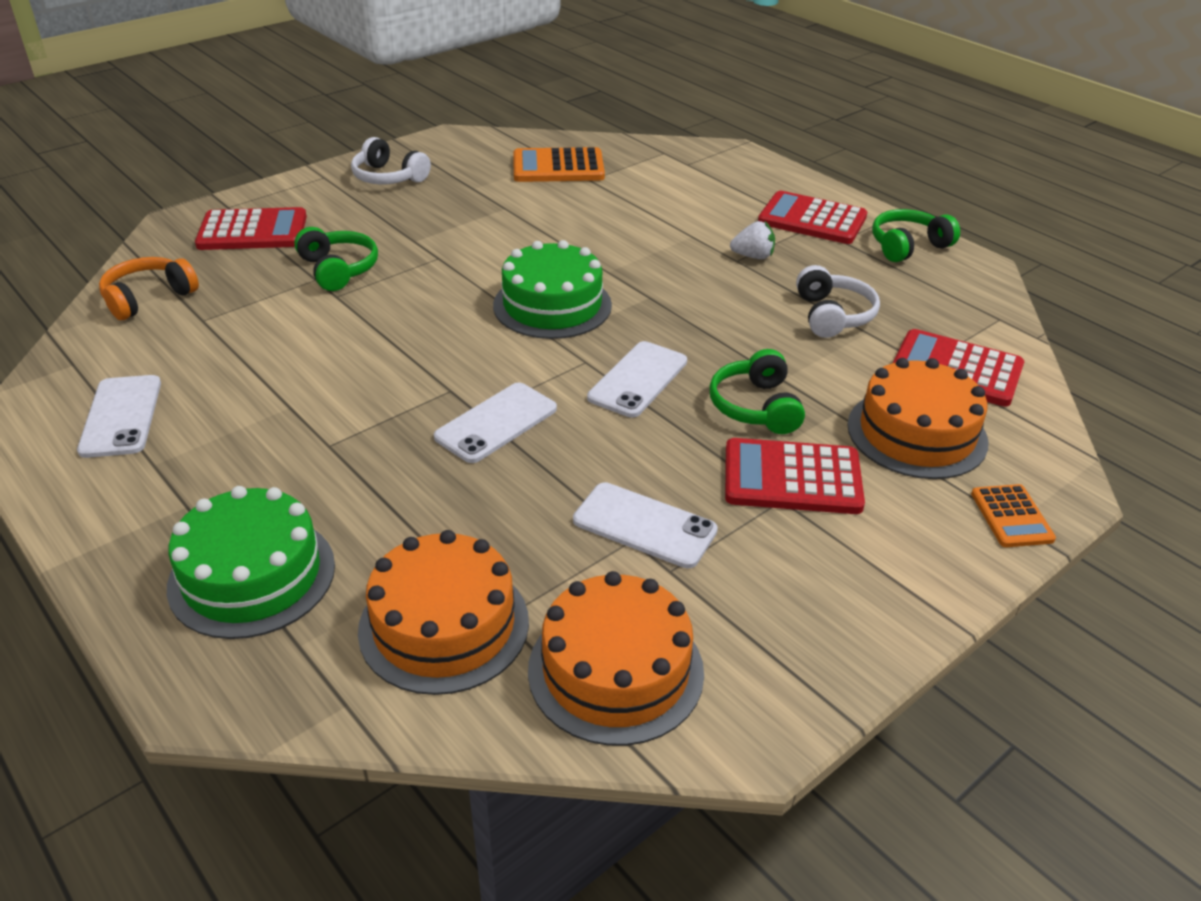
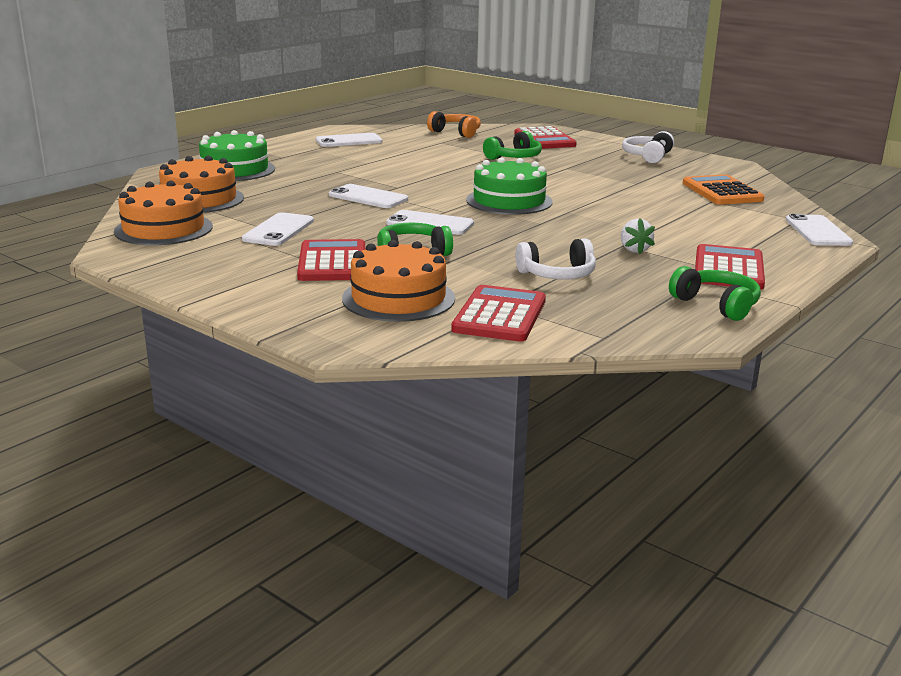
camera: 80 degrees right, 15 degrees down
orange calculator [971,484,1056,547] -> none
none -> white phone [786,214,853,246]

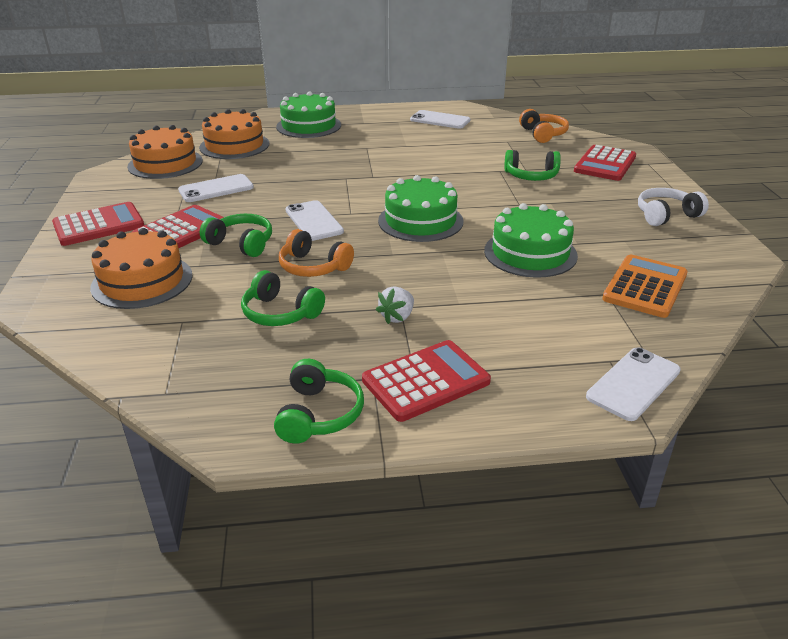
camera: 45 degrees right, 10 degrees up
white phone [329,184,408,208] -> none
red calculator [451,285,546,342] -> red calculator moved to [52,202,144,246]
white headphones [515,238,596,280] -> green headphones [241,270,325,326]
none -> orange headphones [279,229,354,277]
none -> green cake [484,203,578,278]

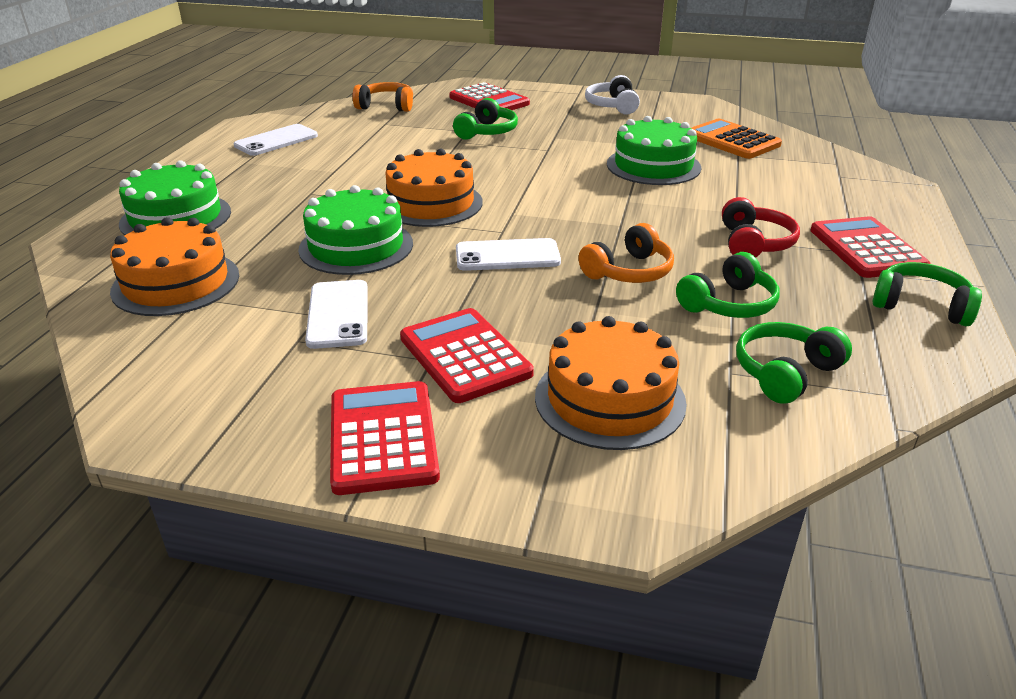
camera: 70 degrees left, 0 degrees up
orange cake [127,125,203,179] -> orange cake moved to [385,149,483,227]
green headphones [200,214,272,257] -> green headphones moved to [736,322,852,404]
white strawberry [376,286,414,324] -> red headphones [722,197,800,257]
green cake [378,175,463,242] -> green cake moved to [298,185,413,275]
white phone [586,347,681,421] -> none

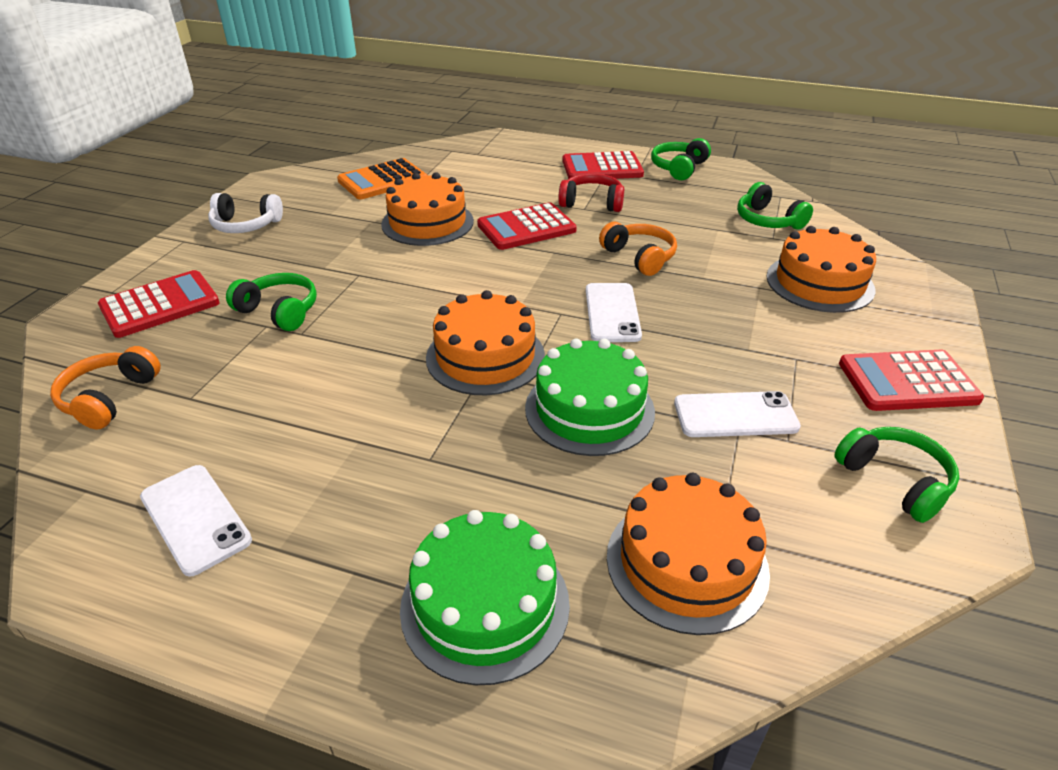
camera: 85 degrees left, 5 degrees up
red calculator [400,308,534,403] -> red calculator moved to [477,202,577,250]
green cake [607,116,701,185] -> orange cake [381,172,474,246]
green headphones [676,252,780,318] -> green headphones moved to [835,427,959,523]

